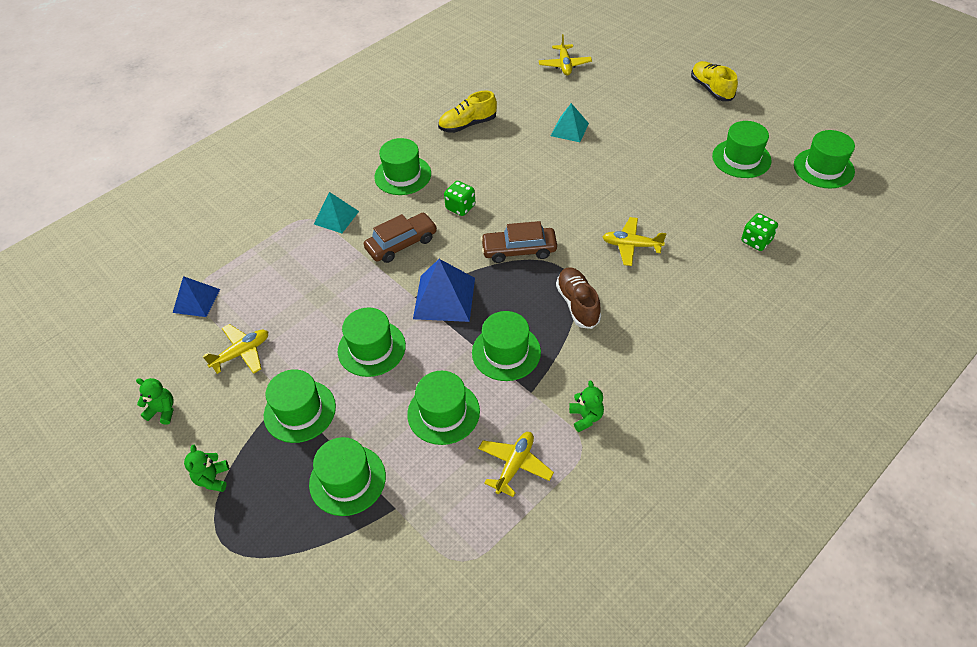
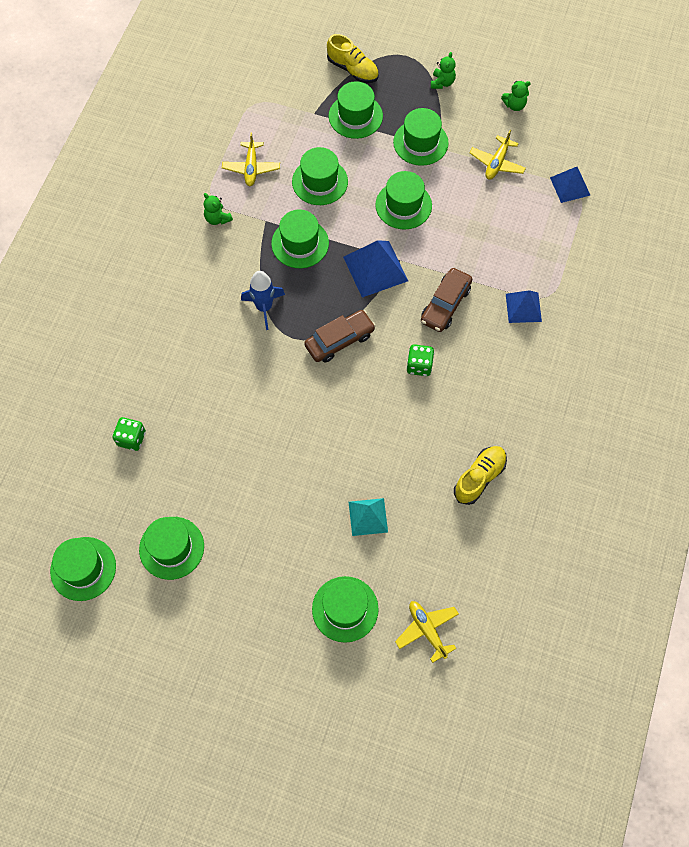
camera: 150 degrees right, 15 degrees up
green teddy bear [184,445,229,492] -> green teddy bear turned 45 degrees clockwise [431,52,456,89]
turquoise pyramid [314,192,359,233] -> blue pyramid [506,290,542,323]
green hat [374,138,431,195] -> green hat moved to [312,576,379,643]
brown shoe [556,267,601,329] -> blue rocket [241,271,285,330]
yellow plane [603,217,667,266] -> none
yellow shoe [691,61,738,101] -> yellow shoe moved to [327,34,379,83]

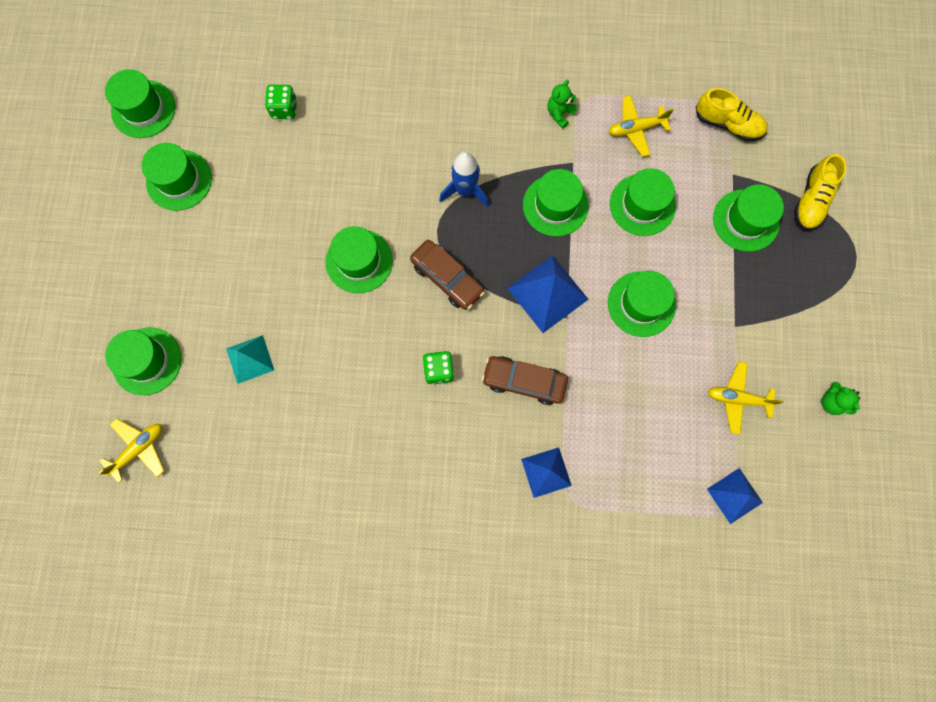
camera: 75 degrees right, 10 degrees up
green hat [393,108,449,166] -> green hat moved to [326,226,393,293]
green teddy bear [431,52,456,89] -> none
yellow shoe [454,446,507,505] -> yellow shoe moved to [696,88,768,141]

